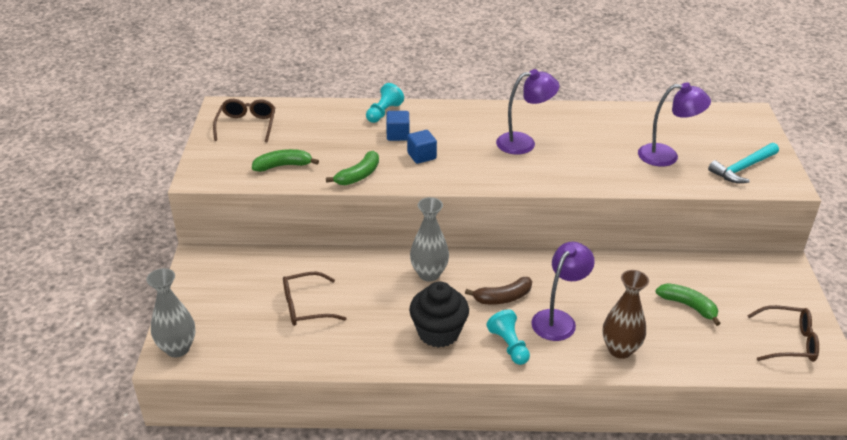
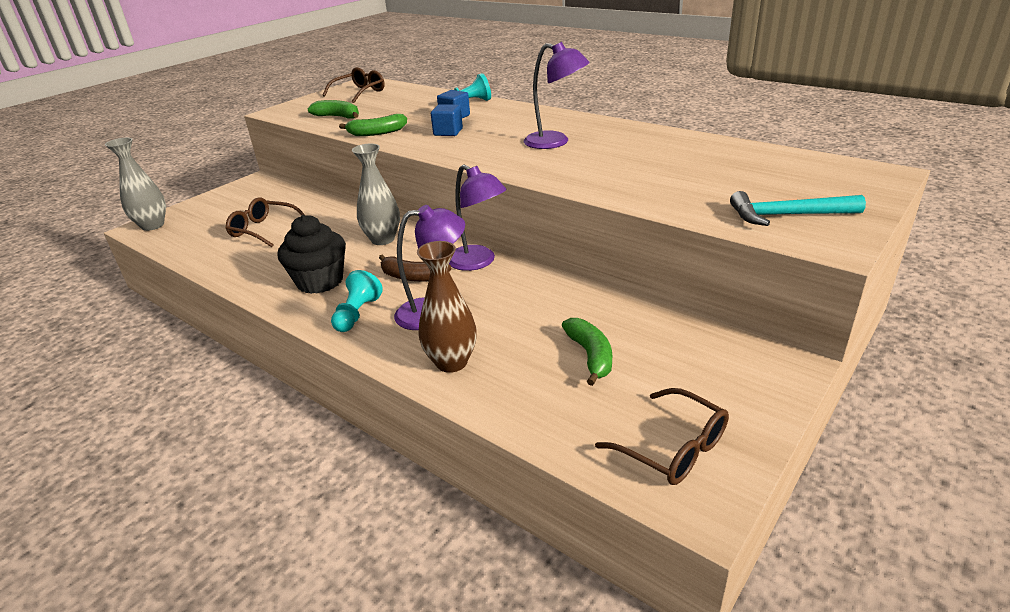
camera: 40 degrees right, 5 degrees down
purple lamp [638,82,711,167] -> purple lamp moved to [449,165,507,271]

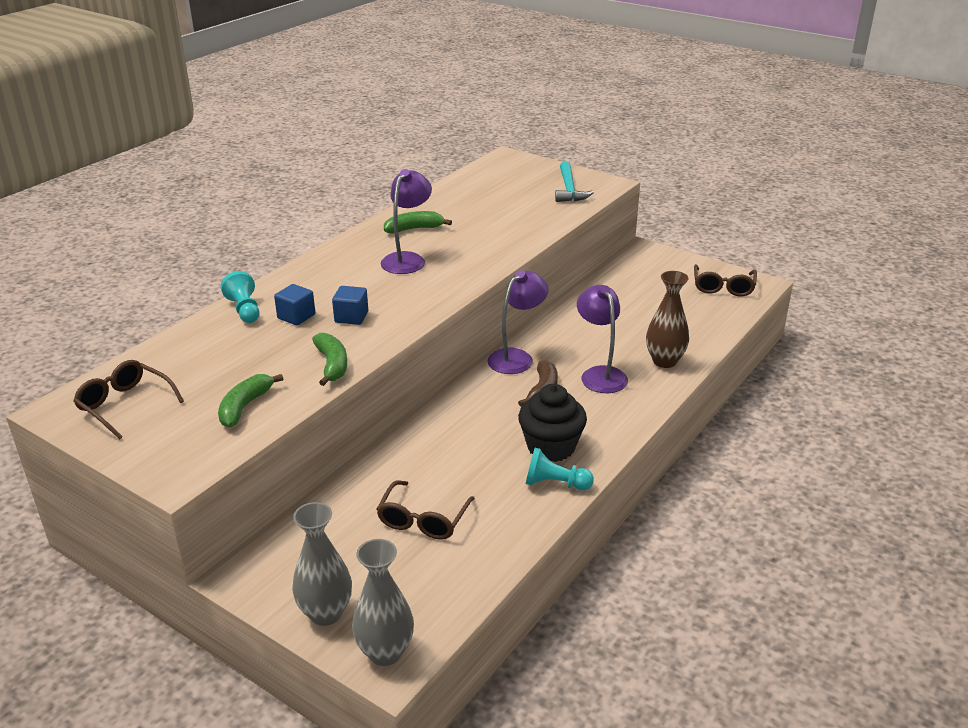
camera: 95 degrees left, 0 degrees up
turquoise pawn [331,270,383,332] -> turquoise pawn moved to [526,448,594,490]
grey vase [352,144,400,245] -> grey vase moved to [292,502,352,626]
green banana [562,318,612,386] -> green banana moved to [384,211,452,233]
brown glasses [595,388,729,485] -> brown glasses turned 150 degrees clockwise [694,264,757,296]

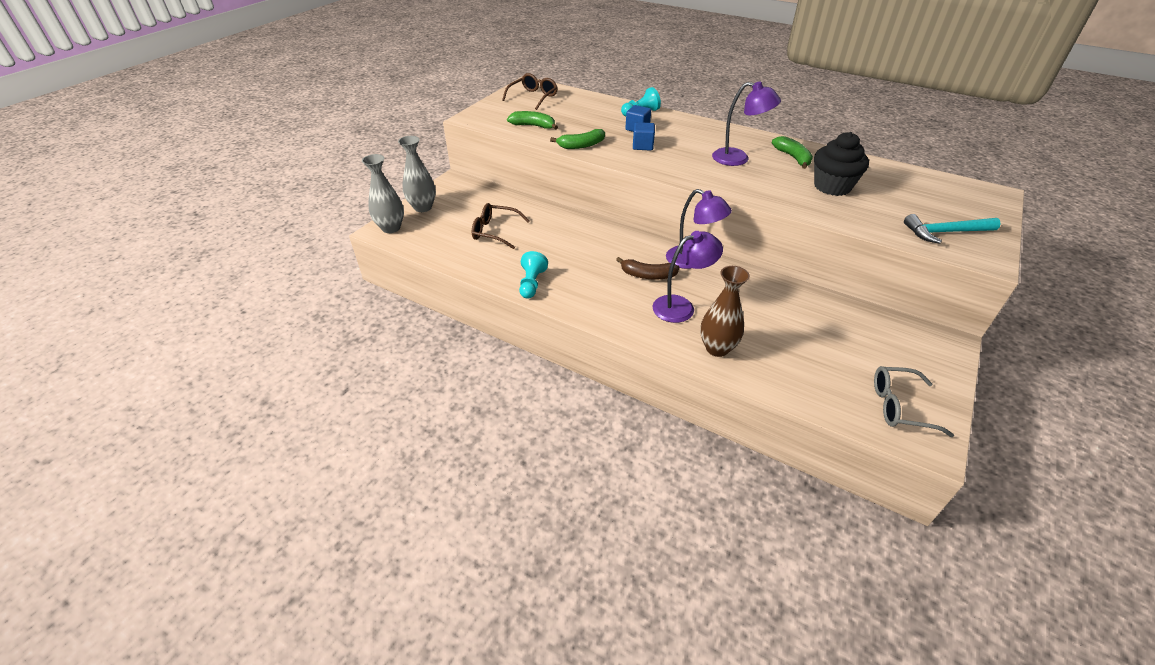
camera: 85 degrees right, 10 degrees up
black cupcake [518,384,587,462] -> black cupcake moved to [814,132,869,196]
brown glasses [694,264,757,296] -> grey glasses [874,366,954,437]

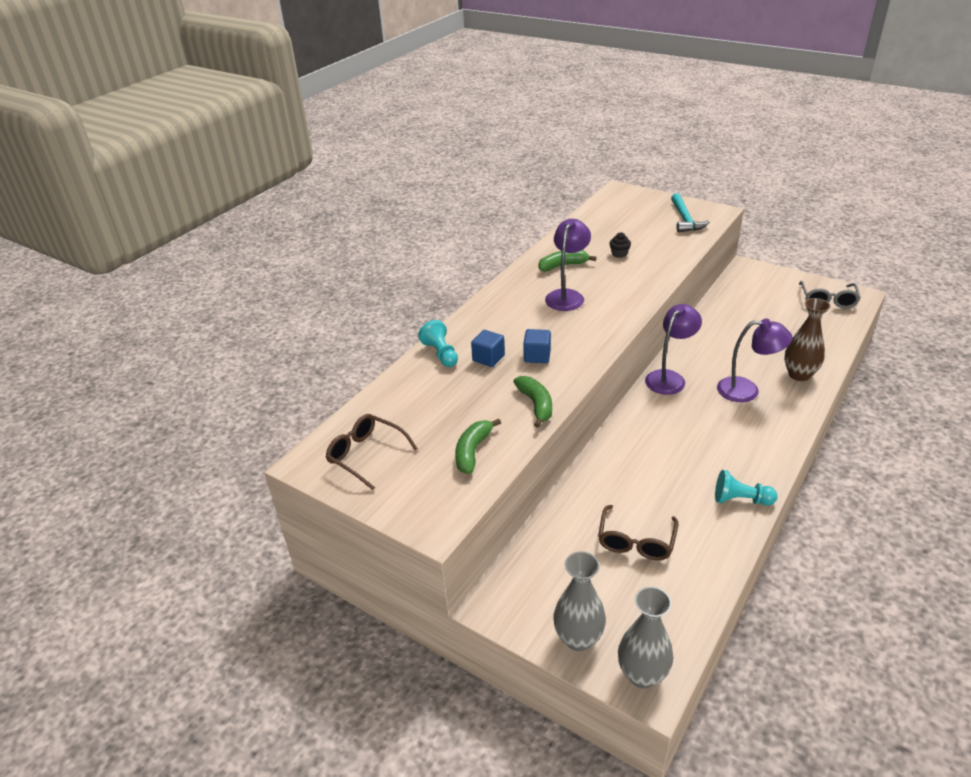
camera: 85 degrees left, 5 degrees down
brown banana [616,257,680,280] -> none
purple lamp [652,231,723,323] -> purple lamp turned 120 degrees clockwise [717,319,792,402]
black cupcake [814,132,869,196] -> black cupcake [609,232,631,258], size x0.45

